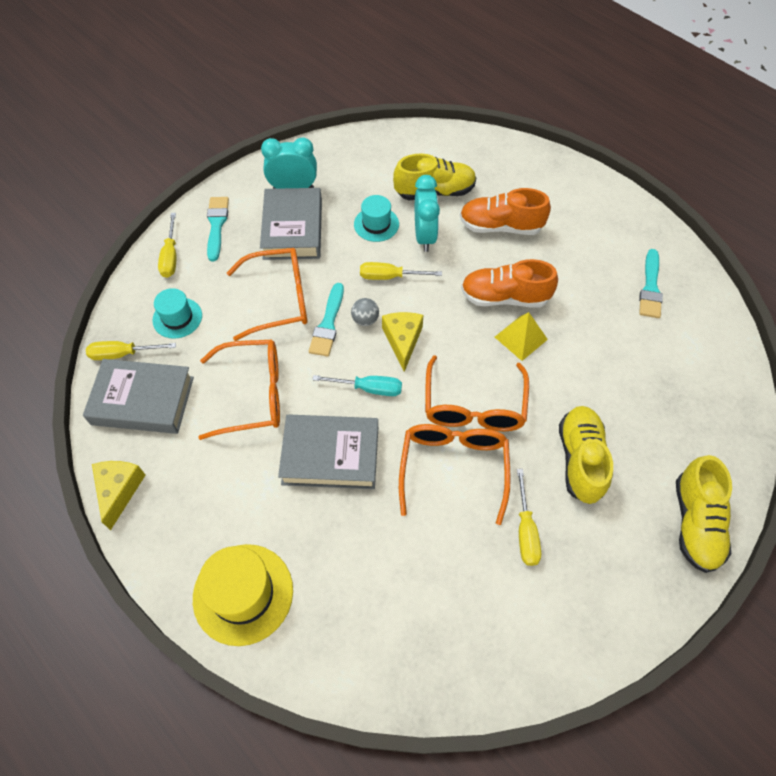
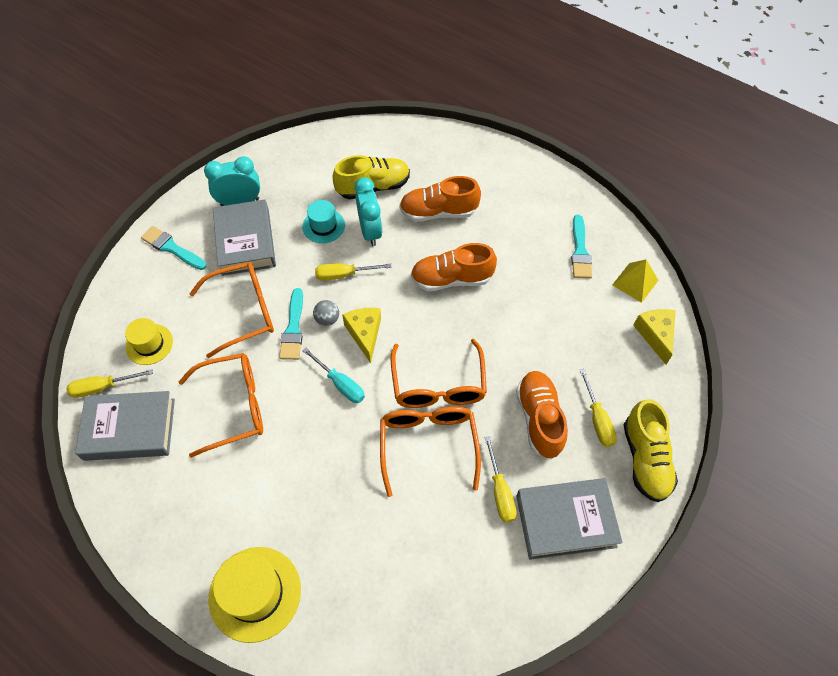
camera: 10 degrees left, 0 degrees up
yellow cheese [92,461,145,530] -> yellow cheese moved to [633,309,676,365]
turquoise hat [152,288,202,339] -> yellow hat [125,318,173,365]
yellow screwdriver [158,213,176,278] -> yellow screwdriver moved to [580,369,617,447]
turquoise brush [207,197,229,262] -> turquoise brush turned 45 degrees counterclockwise [141,226,207,270]
grey book [278,414,378,489] -> grey book moved to [516,478,623,560]
turquoise screwdriver [312,375,402,396] -> turquoise screwdriver turned 45 degrees clockwise [302,348,365,403]
yellow pyramid [495,312,548,361] -> yellow pyramid moved to [612,259,658,303]
yellow shoe [559,406,613,504] -> orange shoe [516,371,568,458]

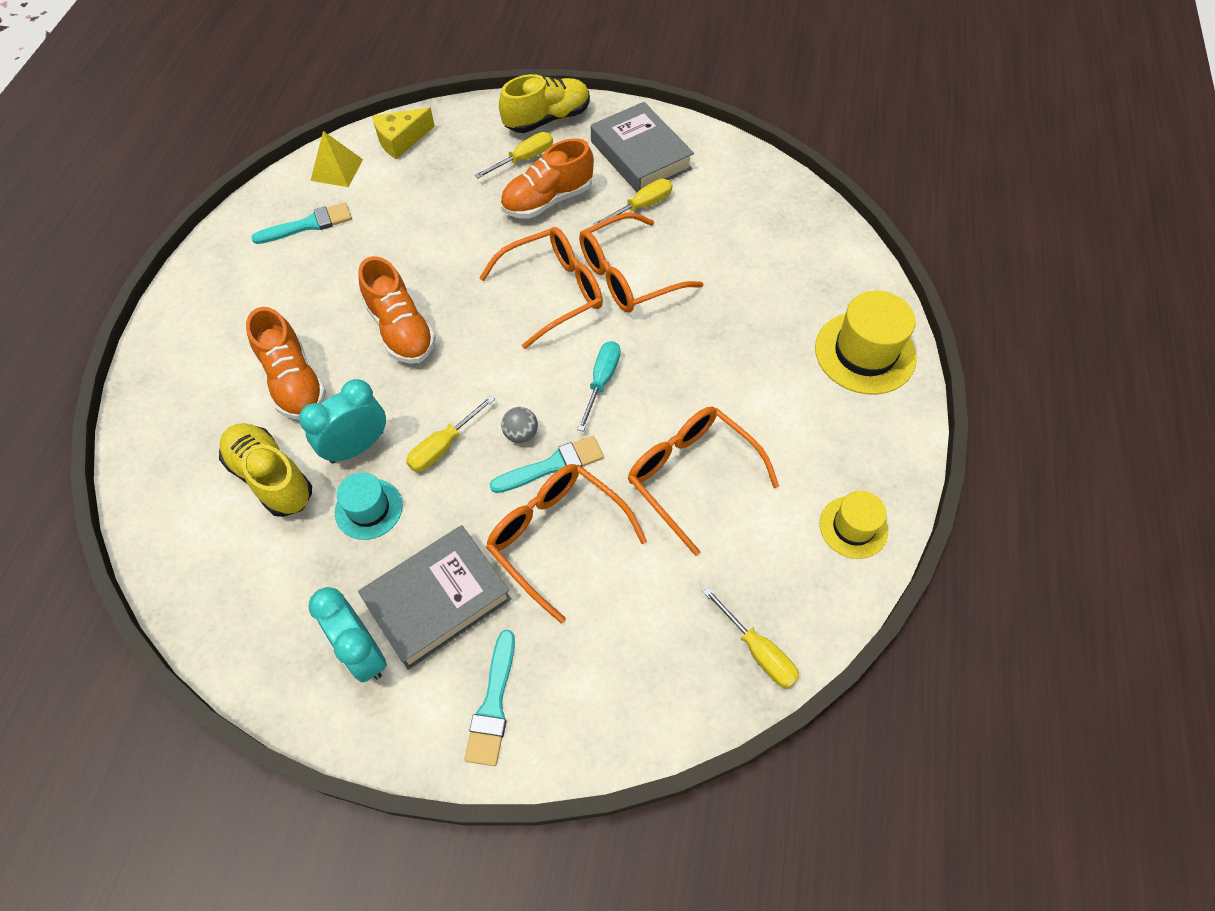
camera: 115 degrees left, 0 degrees up
grey book [75,391,175,461] -> none
yellow hat [125,318,173,365] -> yellow hat moved to [820,491,888,559]
yellow screwdriver [315,263,392,281] -> yellow screwdriver turned 75 degrees clockwise [406,395,495,472]
yellow cheese [342,308,381,363] -> none

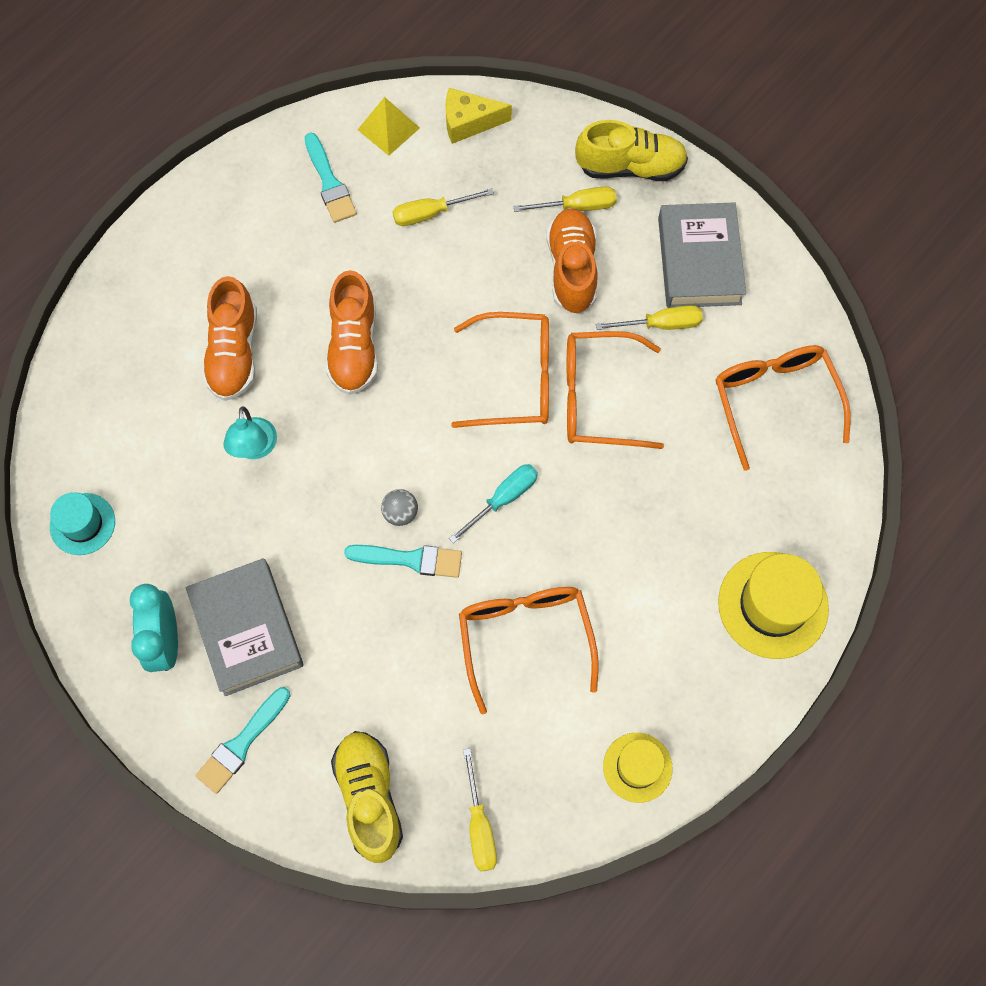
camera: 30 degrees right, 10 degrees up
yellow shoe [219,423,312,517] -> yellow shoe moved to [331,731,403,863]
turquoise brush [251,202,352,244] -> turquoise brush turned 60 degrees clockwise [304,133,357,223]
turquoise clock [299,379,386,464] -> turquoise lamp [223,406,277,459]
turquoise hat [335,472,403,540] -> turquoise hat moved to [50,492,115,555]
grey book [358,525,512,670] -> grey book turned 75 degrees clockwise [186,558,304,696]
yellow screwdriver [406,395,495,472] -> yellow screwdriver moved to [393,188,494,226]
orange glasses [486,464,647,623] -> orange glasses moved to [715,345,851,471]
orange shoe [500,139,594,219] -> orange shoe turned 90 degrees clockwise [547,208,598,314]

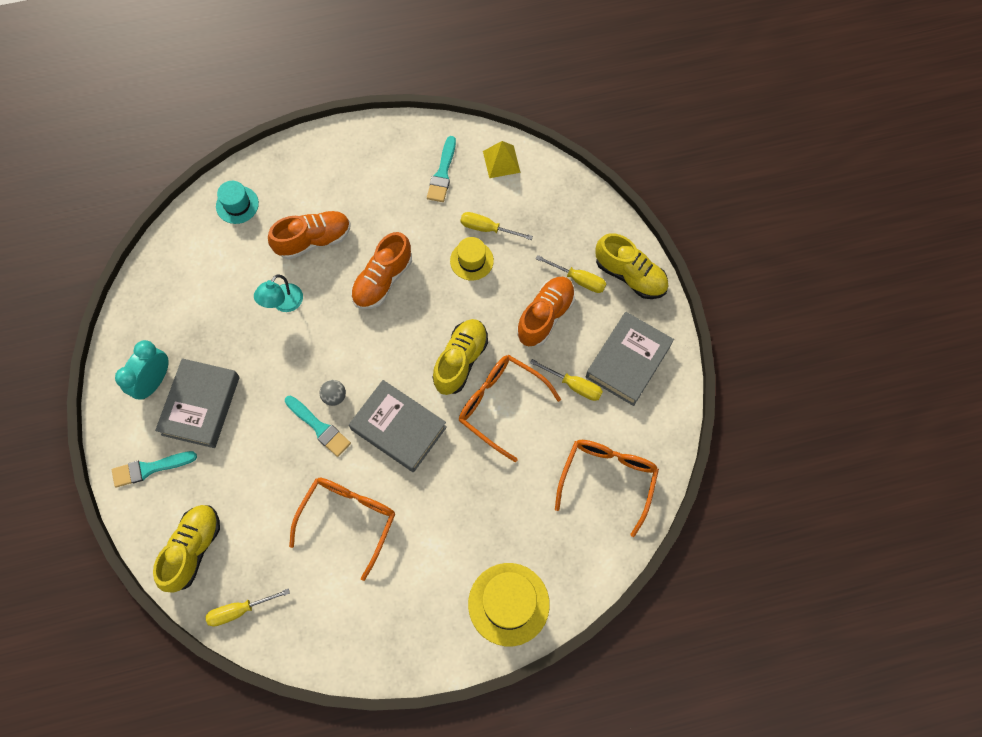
camera: 35 degrees right, 0 degrees up
turquoise hat [50,492,115,555] -> turquoise hat moved to [216,181,259,224]
orange shoe [202,276,257,401] -> orange shoe turned 150 degrees counterclockwise [268,211,351,260]
yellow cheese [445,88,512,144] -> none
turquoise screwdriver [449,464,538,543] -> grey book [349,380,447,472]
orange glasses [451,312,549,428] -> yellow shoe [433,319,488,395]
yellow screwdriver [463,748,497,871] -> yellow screwdriver turned 45 degrees clockwise [205,588,290,627]
yellow hat [603,733,673,803] -> yellow hat moved to [450,237,494,281]

